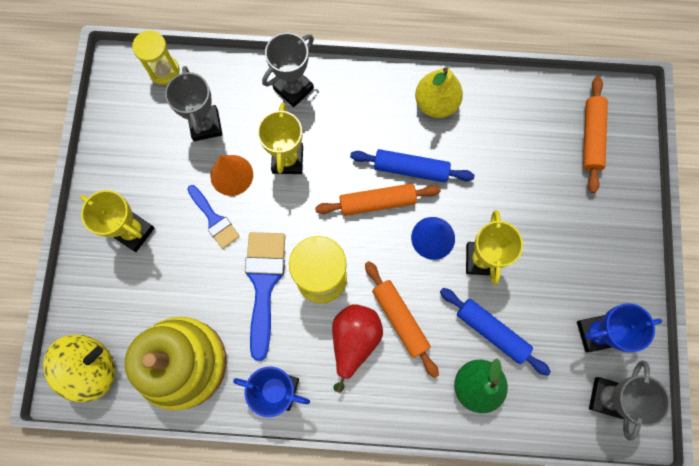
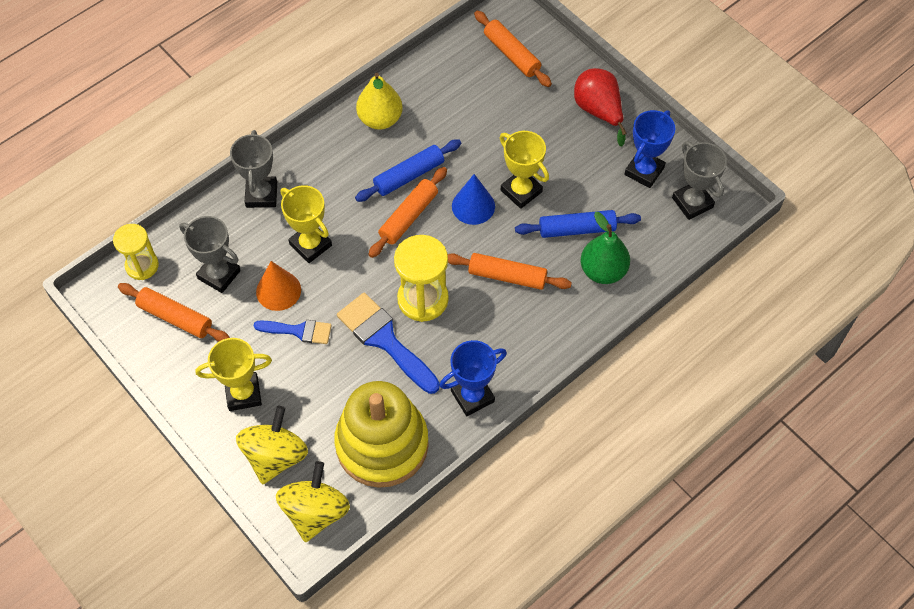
camera: 45 degrees left, 15 degrees down
red pear [332,304,383,393] -> red pear moved to [574,68,627,147]
none -> orange rolling pin [118,283,230,342]
none -> yellow spinning top [236,406,308,484]

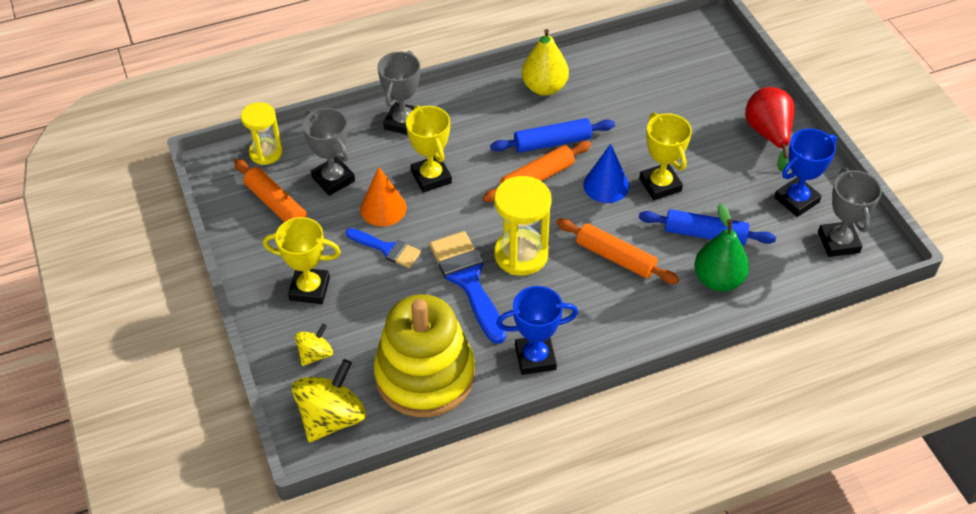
camera: 20 degrees right, 10 degrees down
yellow spinning top [236,406,308,484] -> yellow spinning top [295,323,333,366], size x0.55
orange rolling pin [474,11,552,87] -> none

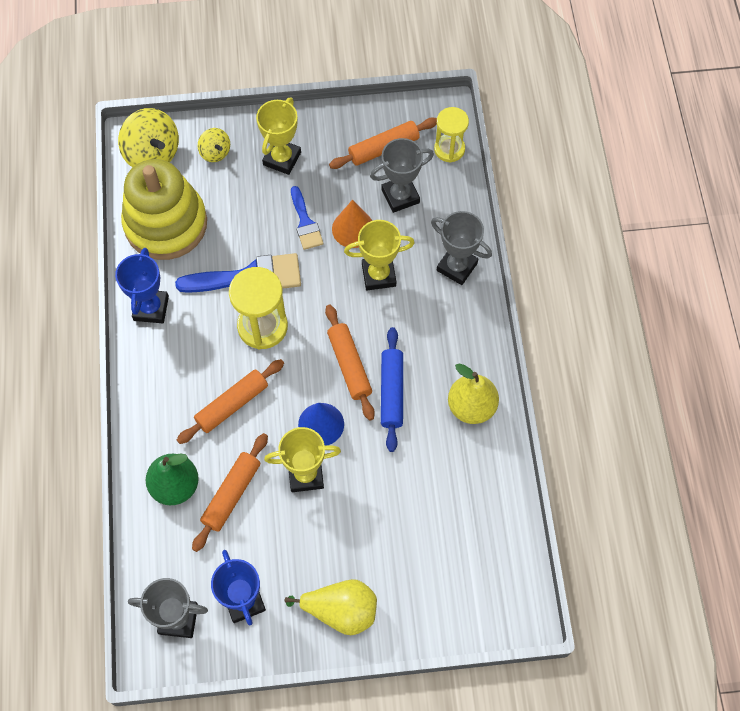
camera: 105 degrees right, 15 degrees up
blue brush [346,228,421,268] -> blue brush turned 60 degrees counterclockwise [291,186,324,250]
blue rolling pin [639,209,776,245] -> orange rolling pin [192,433,268,552]
red pear [745,87,795,172] -> yellow pear [285,579,377,635]

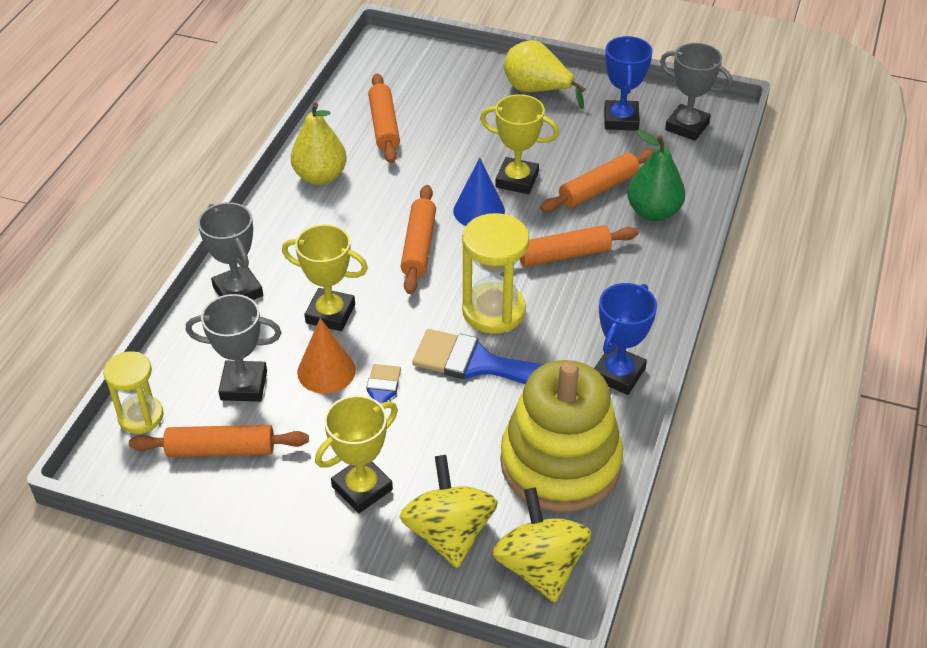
camera: 155 degrees left, 20 degrees down
yellow spinning top [198,128,230,162] -> yellow spinning top [400,455,498,568], size x1.81
blue rolling pin [381,327,403,452] -> none
none -> orange rolling pin [368,73,400,163]

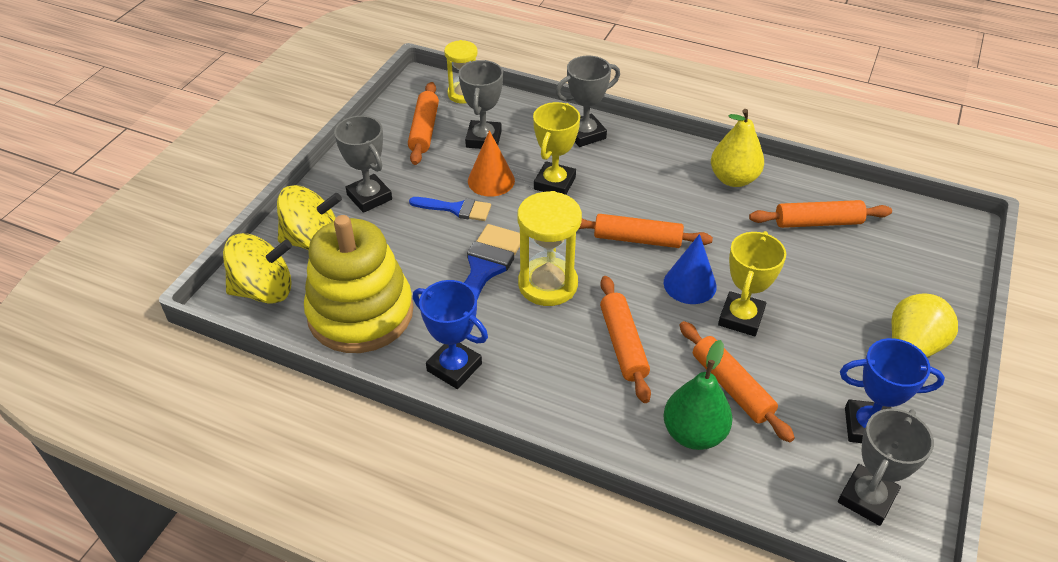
camera: 95 degrees right, 0 degrees up
yellow trophy [315,395,398,513] -> grey trophy [334,116,392,213]

